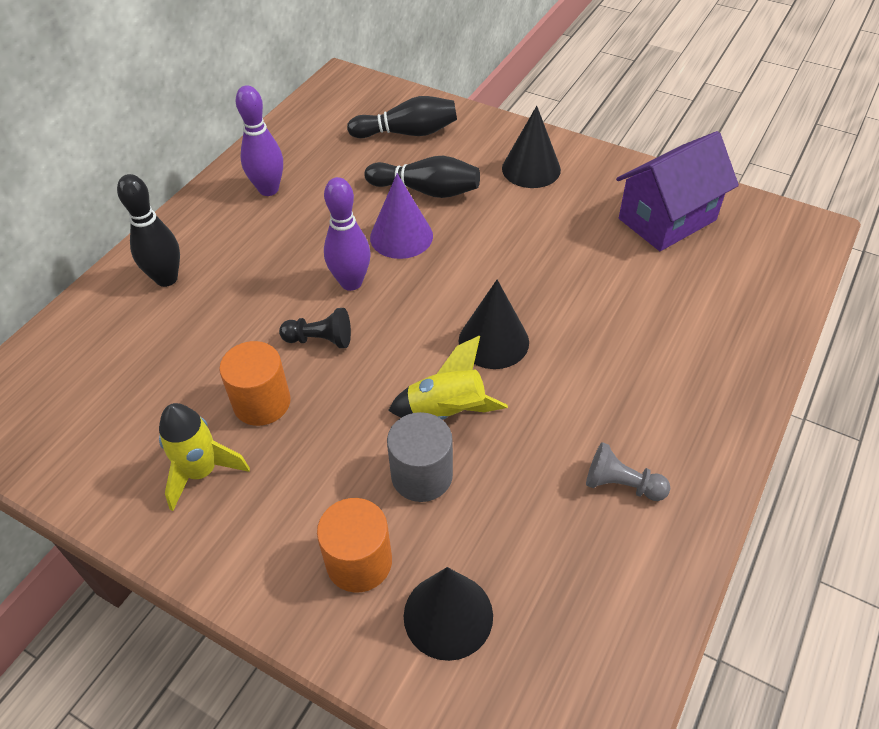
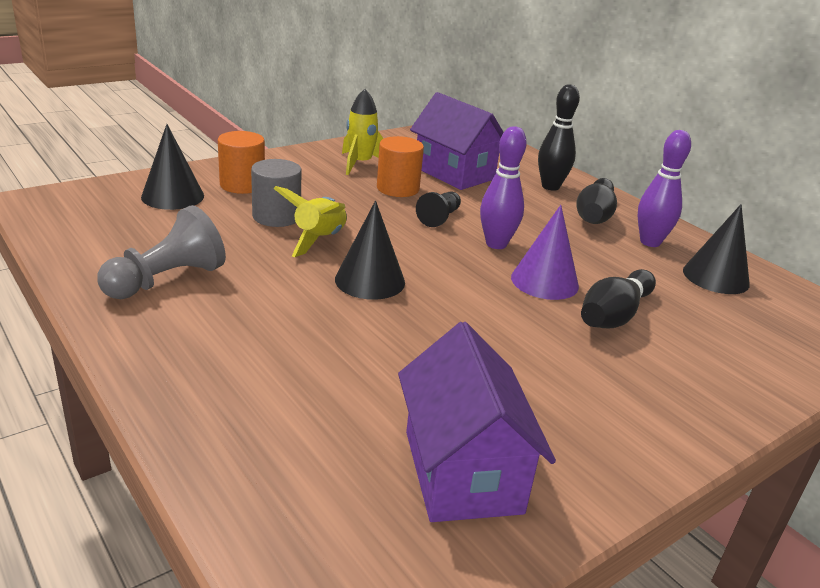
camera: 110 degrees right, 20 degrees down
black bowling pin [347,96,457,138] -> black bowling pin moved to [576,178,617,224]
black cone [502,106,561,188] -> black cone moved to [683,204,750,294]
grey pawn [586,442,670,501] -> grey pawn [97,205,226,299], size x1.64
none -> purple house [410,92,504,190]

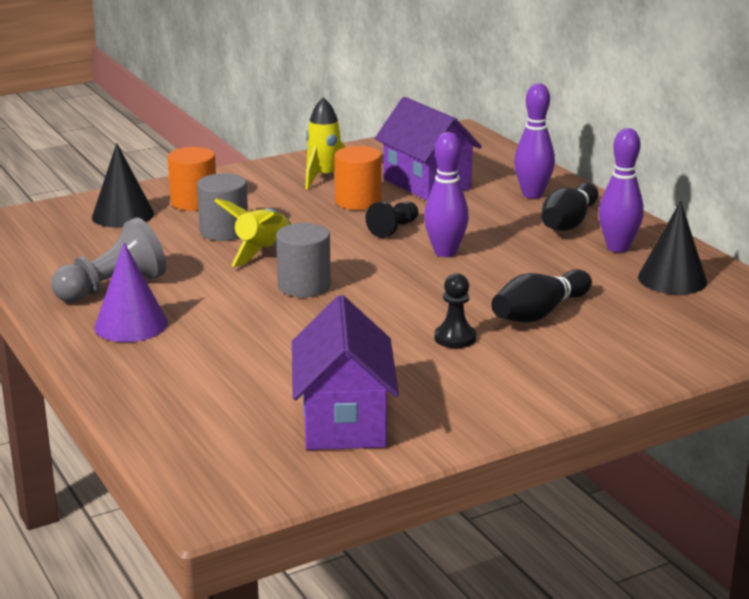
camera: 10 degrees right, 5 degrees down
black cone [335,201,405,300] -> grey cylinder [276,223,331,297]
purple cone [511,205,579,300] -> purple cone moved to [95,242,168,342]
black bowling pin [538,84,580,191] -> purple bowling pin [514,83,555,199]
none -> black pawn [434,273,476,348]

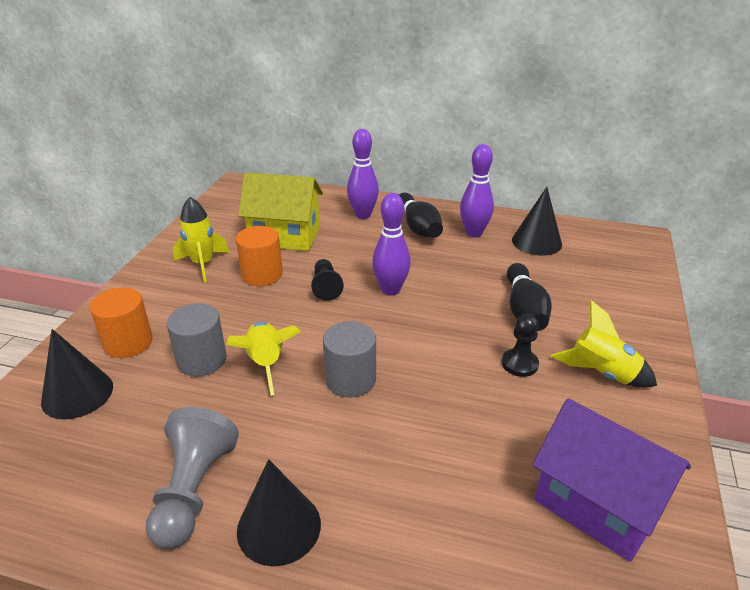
camera: 45 degrees left, 10 degrees up
purple cone [95,242,168,342] -> black cone [237,459,321,566]
purple house [375,97,482,201] -> yellow house [238,172,323,251]
none -> yellow rocket [551,300,657,388]

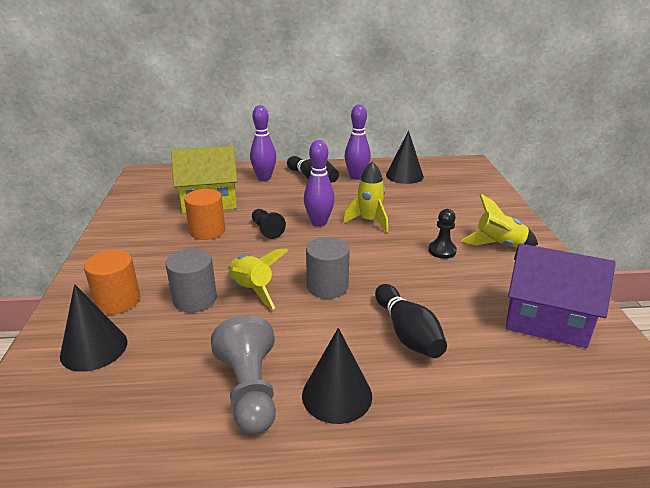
camera: 20 degrees left, 5 degrees down
yellow rocket [173,197,230,282] -> yellow rocket moved to [343,161,388,233]
black bowling pin [507,263,552,331] -> black bowling pin moved to [375,284,447,358]

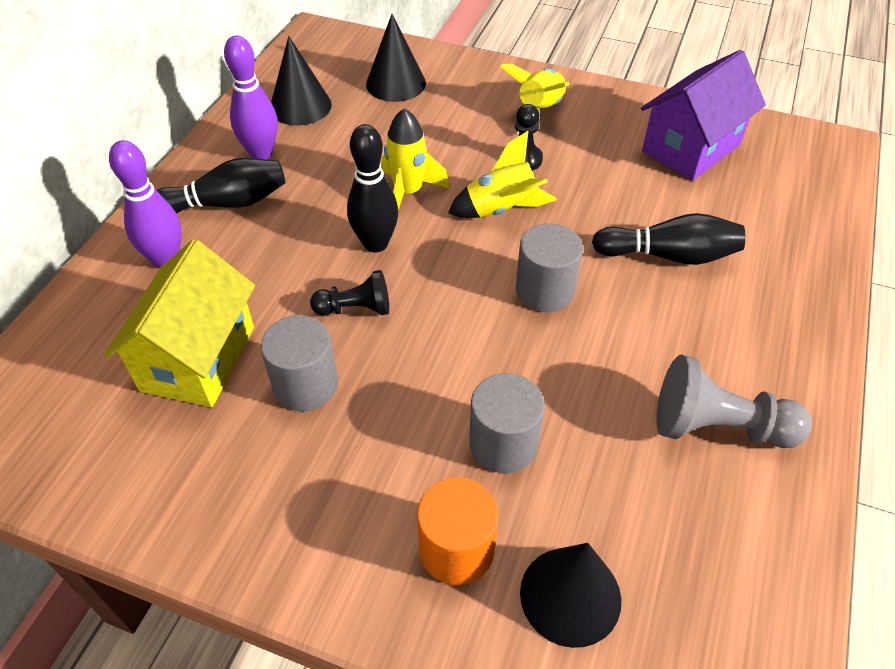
camera: 65 degrees left, 20 degrees up
orange cylinder [184,189,225,240] -> grey cylinder [261,315,338,411]
yellow rocket [228,248,288,309] -> yellow rocket moved to [448,131,557,218]
black cone [302,328,372,424] -> black cone moved to [366,14,426,102]
purple bowling pin [304,140,335,227] -> black bowling pin [347,124,398,252]

